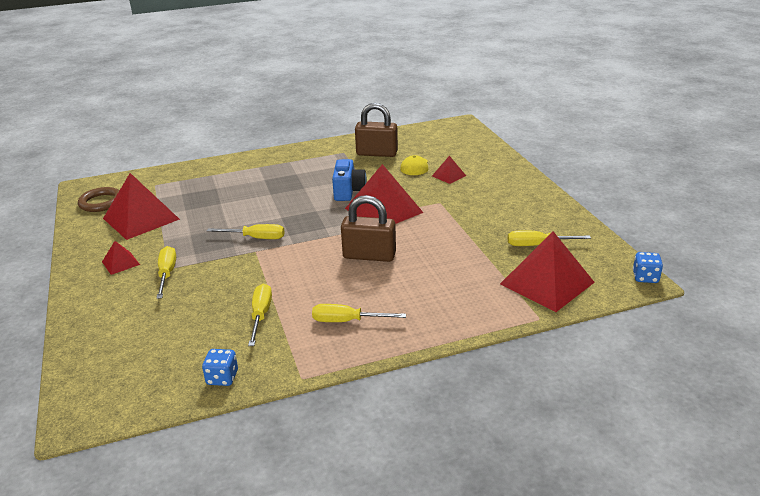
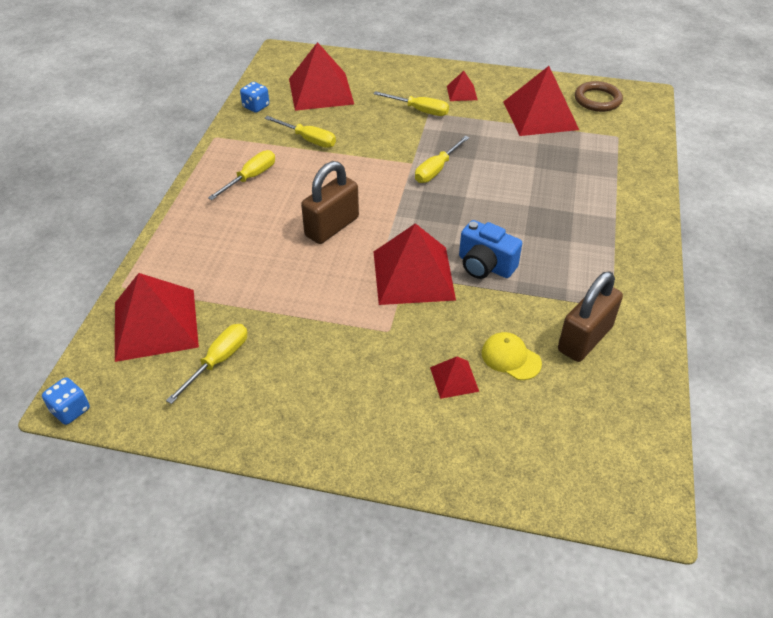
camera: 120 degrees right, 15 degrees up
none -> red pyramid [289,42,354,111]

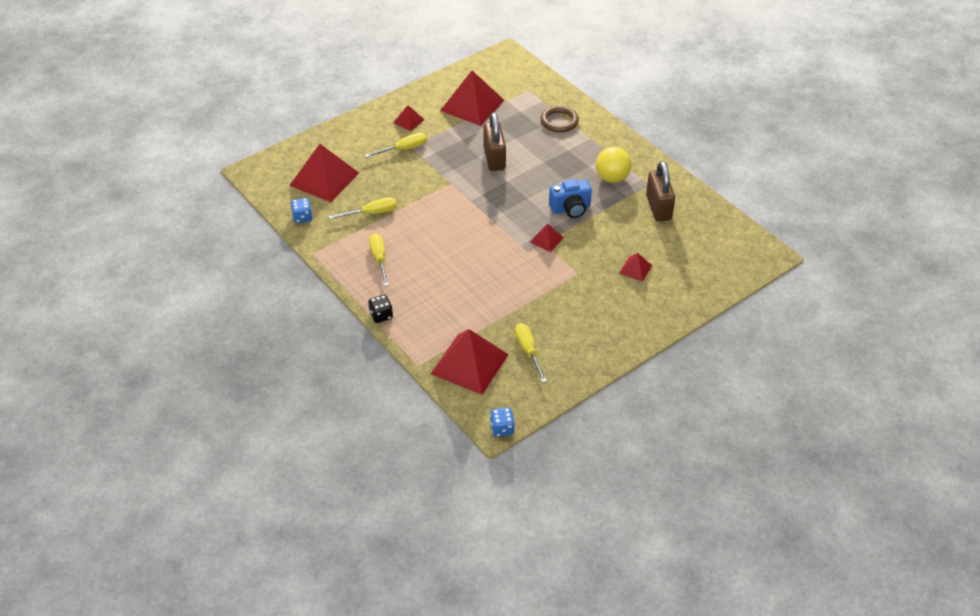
camera: 50 degrees left, 0 degrees up
brown padlock [301,161,359,244] -> brown padlock moved to [483,112,506,171]
red pyramid [374,223,456,305] -> red pyramid [530,224,564,252], size x0.47
yellow screwdriver [415,136,469,183] -> none
yellow cap [482,332,542,380] -> none
brown ring [575,81,623,112] -> brown ring moved to [540,106,579,133]
none -> black dice [368,295,393,323]
none -> yellow ball [596,147,632,183]

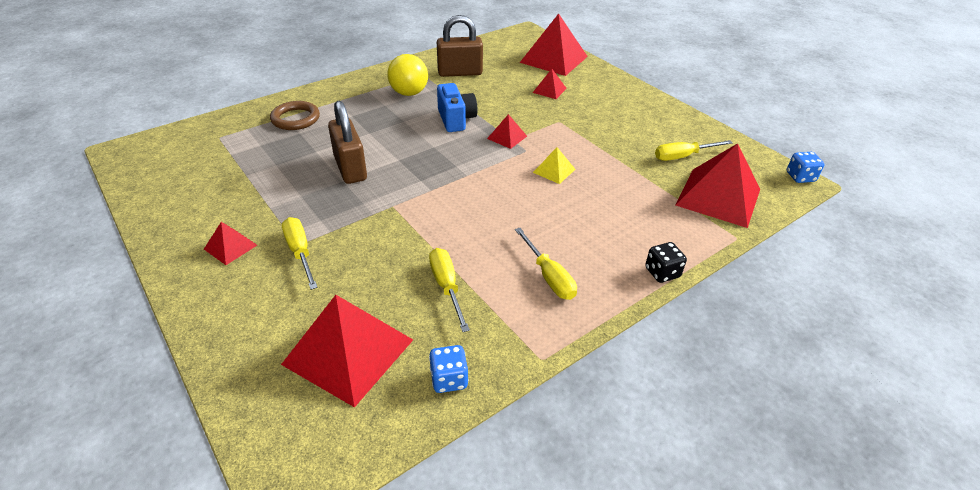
camera: 90 degrees left, 5 degrees down
yellow screwdriver [369,233,389,286] -> yellow screwdriver turned 105 degrees counterclockwise [515,228,577,300]
red pyramid [440,71,505,126] -> red pyramid moved to [520,13,588,76]
brown padlock [483,112,506,171] -> brown padlock turned 75 degrees clockwise [328,101,367,184]
none -> yellow pyramid [533,147,576,184]

